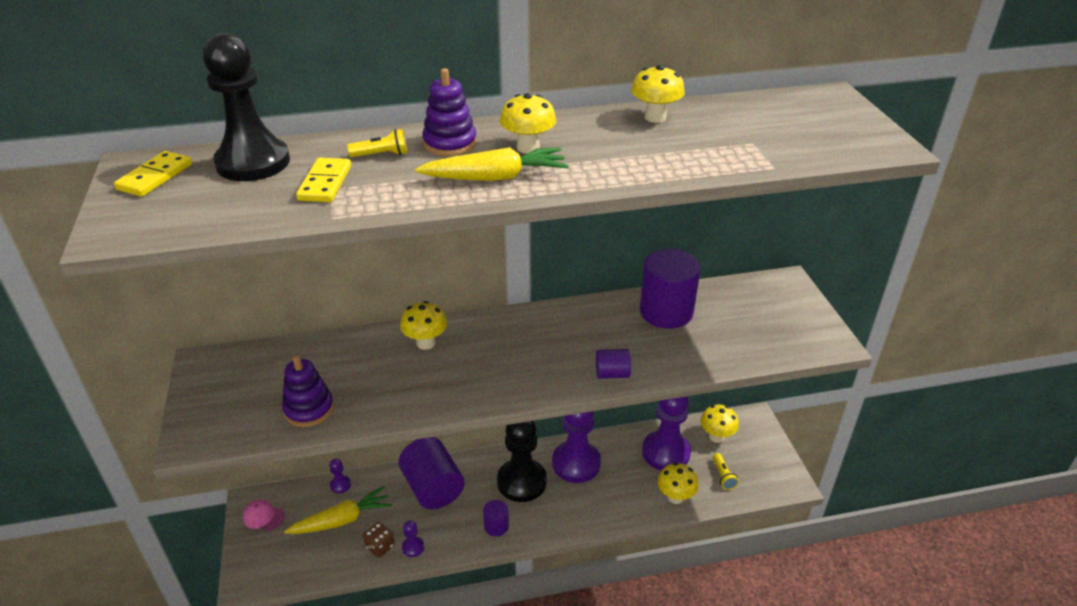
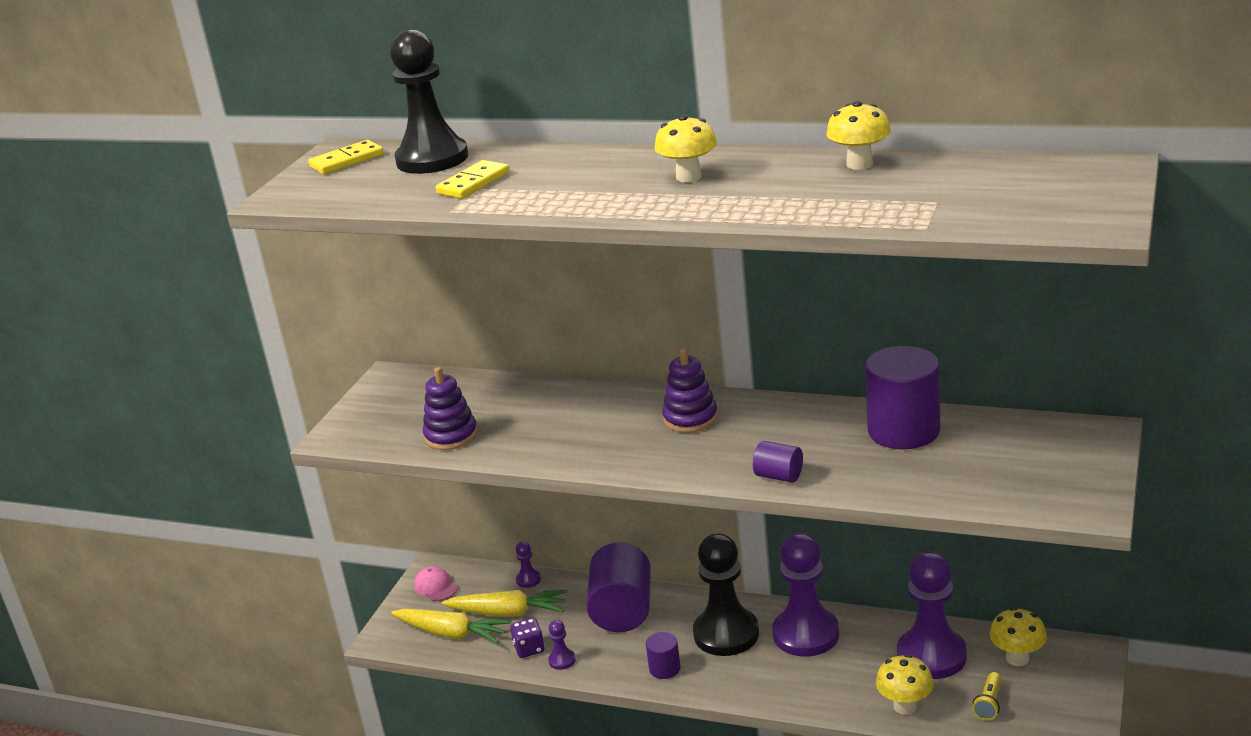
camera: 35 degrees right, 10 degrees down
yellow flashlight [347,129,407,157] -> none
brown dice [363,522,395,558] -> purple dice [510,618,545,658]
yellow mushroom [400,301,447,350] -> none
yellow carrot [415,147,569,181] -> yellow carrot moved to [391,609,511,644]
purple stacking toy [422,68,477,156] -> purple stacking toy moved to [662,348,718,433]

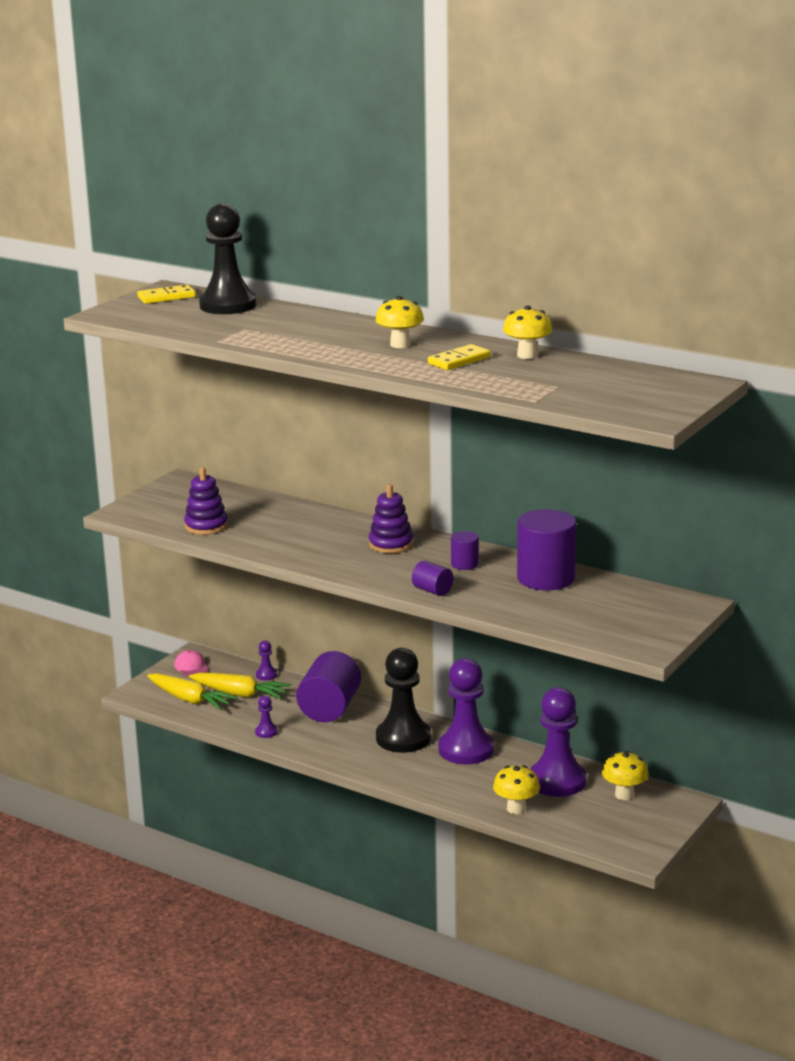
camera: 10 degrees right, 5 degrees down
yellow domino [435,160,509,199] -> yellow domino moved to [428,344,491,370]
purple dice [510,618,545,658] -> none
purple cylinder [646,632,681,679] -> purple cylinder moved to [451,531,479,570]
yellow flashlight [972,672,1002,720] -> none

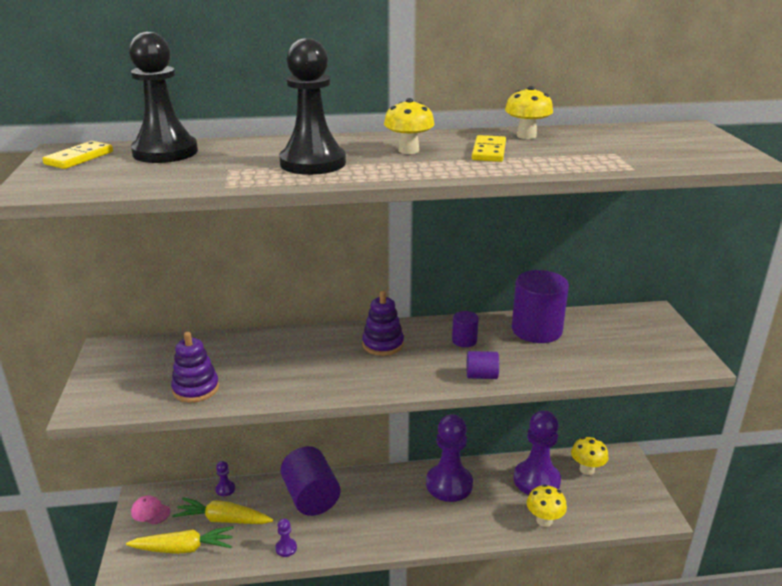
camera: 40 degrees left, 5 degrees up
yellow carrot [189,673,291,699] -> yellow carrot turned 150 degrees counterclockwise [172,497,273,524]
black pawn [376,648,431,753] -> black pawn moved to [279,38,346,175]

